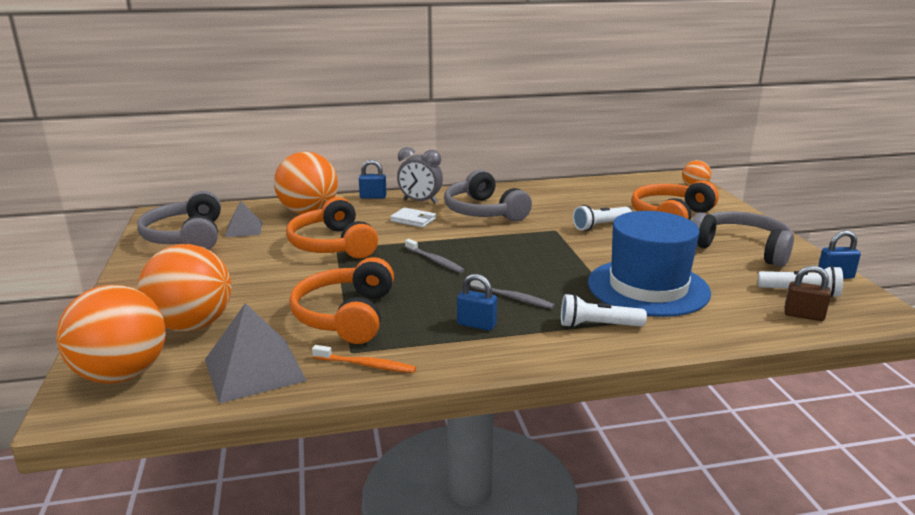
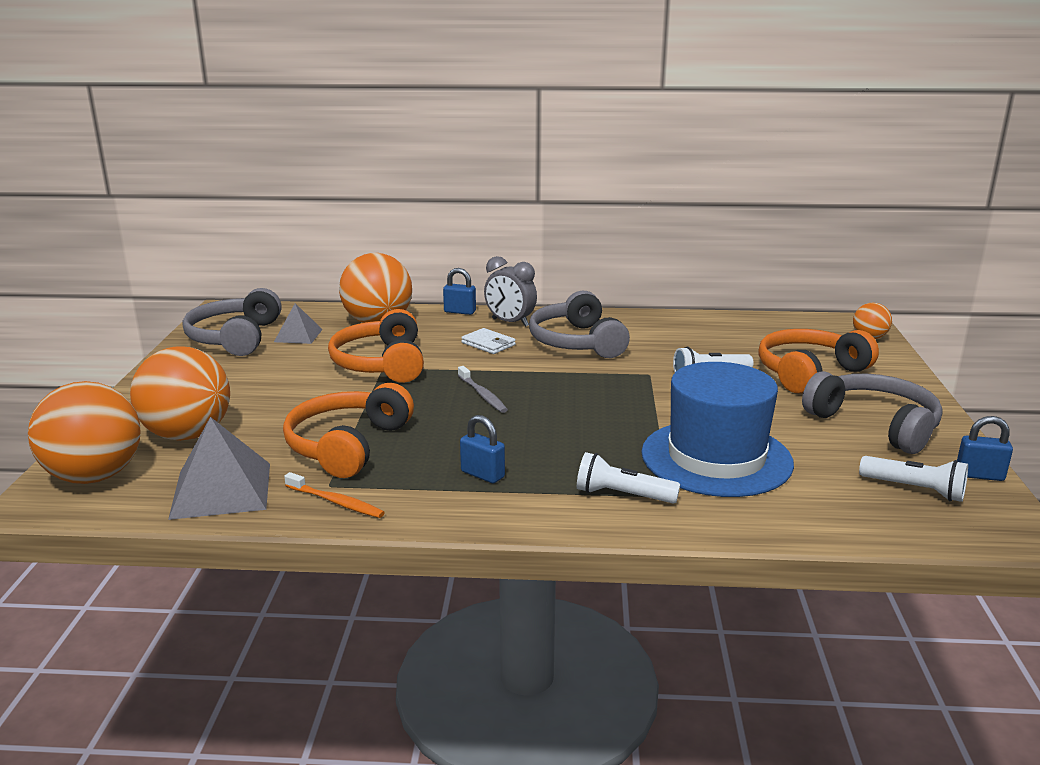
camera: 15 degrees right, 0 degrees up
grey toothbrush [470,280,555,309] -> none
brown padlock [784,266,831,321] -> none

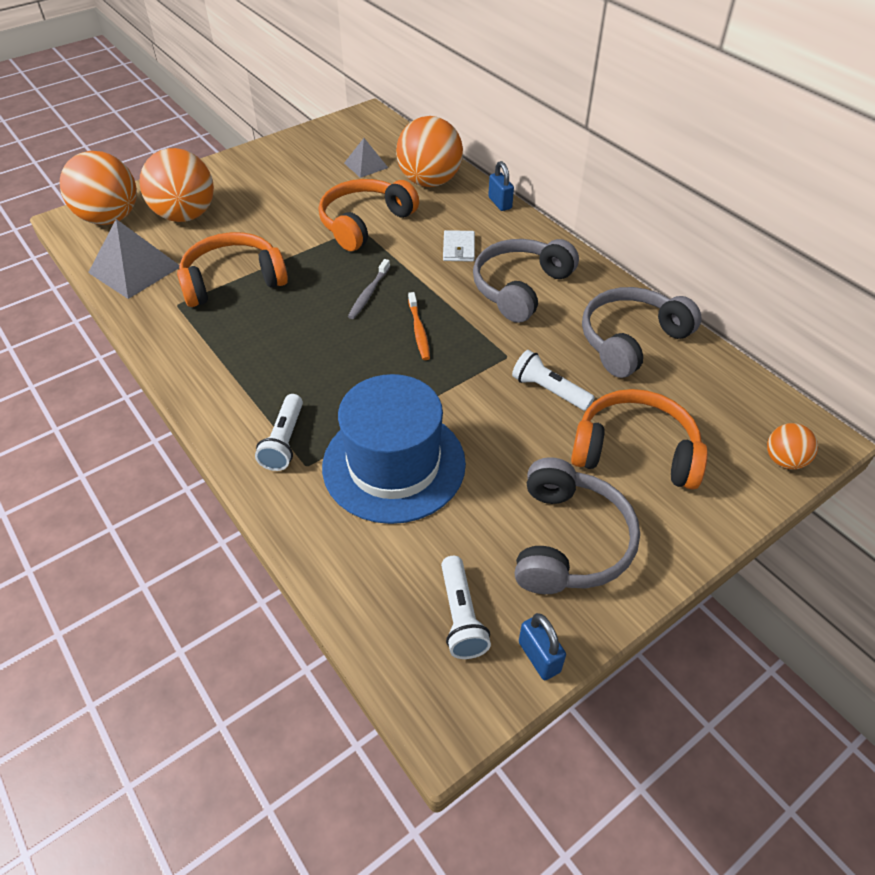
camera: 50 degrees right, 25 degrees up
grey headphones [183,288,282,356] -> grey headphones moved to [582,287,702,378]
orange toothbrush [284,472,385,518] -> orange toothbrush moved to [408,292,430,360]
blue padlock [460,415,505,483] -> none
grey clock [484,256,537,327] -> none
white flashlight [577,452,680,504] -> white flashlight turned 150 degrees counterclockwise [255,394,303,471]

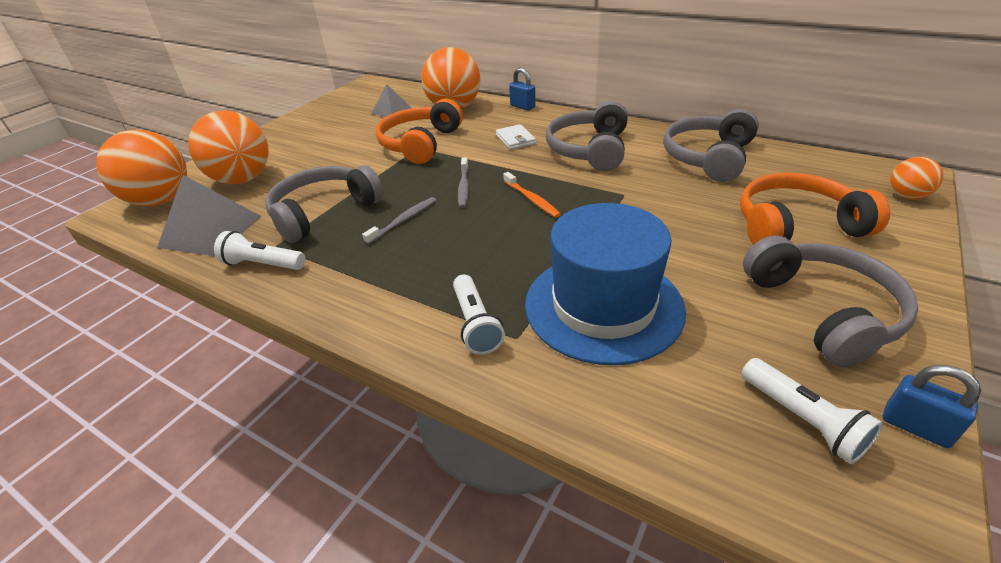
camera: 20 degrees left, 10 degrees down
orange headphones [177,232,288,307] -> grey headphones [265,165,384,243]
white flashlight [512,350,595,411] -> white flashlight moved to [214,231,305,270]
none -> grey toothbrush [362,197,436,244]

